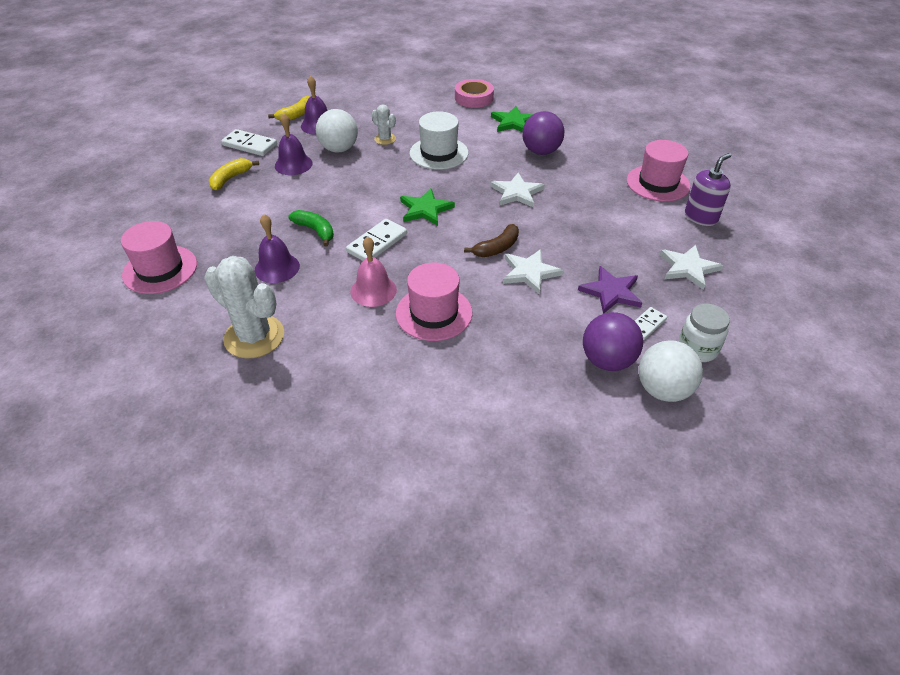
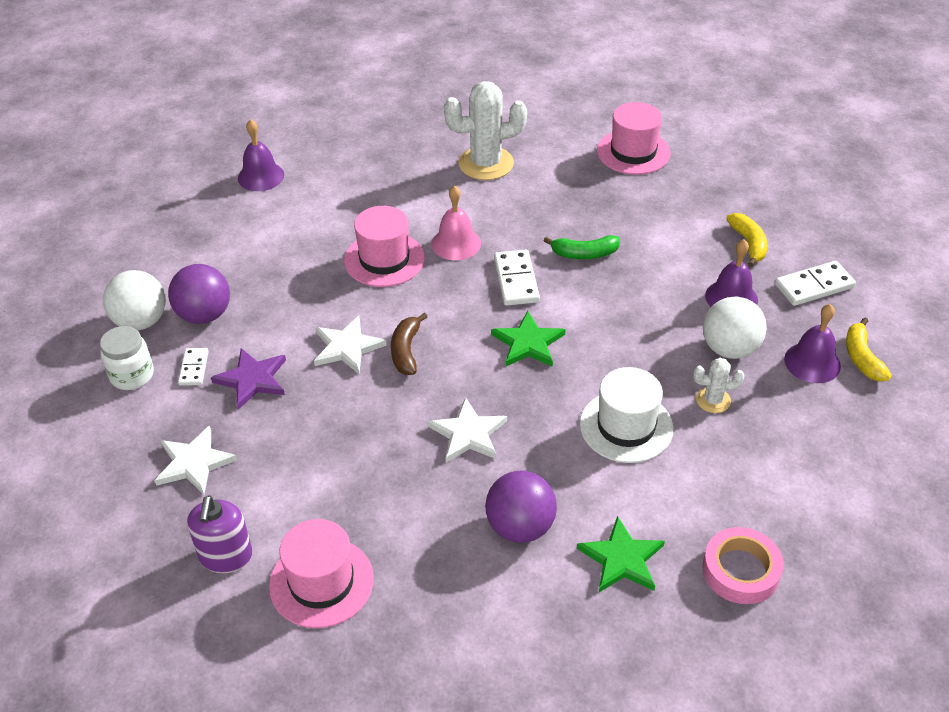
camera: 135 degrees right, 0 degrees up
purple bell [255,214,300,283] -> purple bell moved to [238,119,284,191]

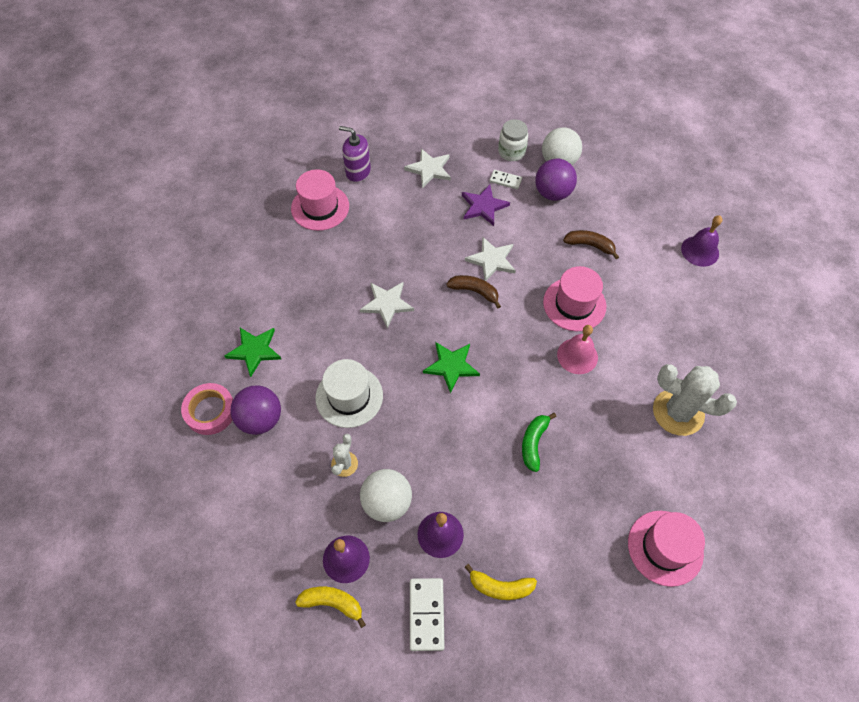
camera: 110 degrees right, 15 degrees up
white cactus [444,81,527,180] -> white cactus turned 75 degrees counterclockwise [653,364,737,436]
purple ball [485,471,557,543] -> purple ball moved to [231,385,281,435]
white domino [494,250,540,306] -> none
none -> brown banana [563,230,619,259]

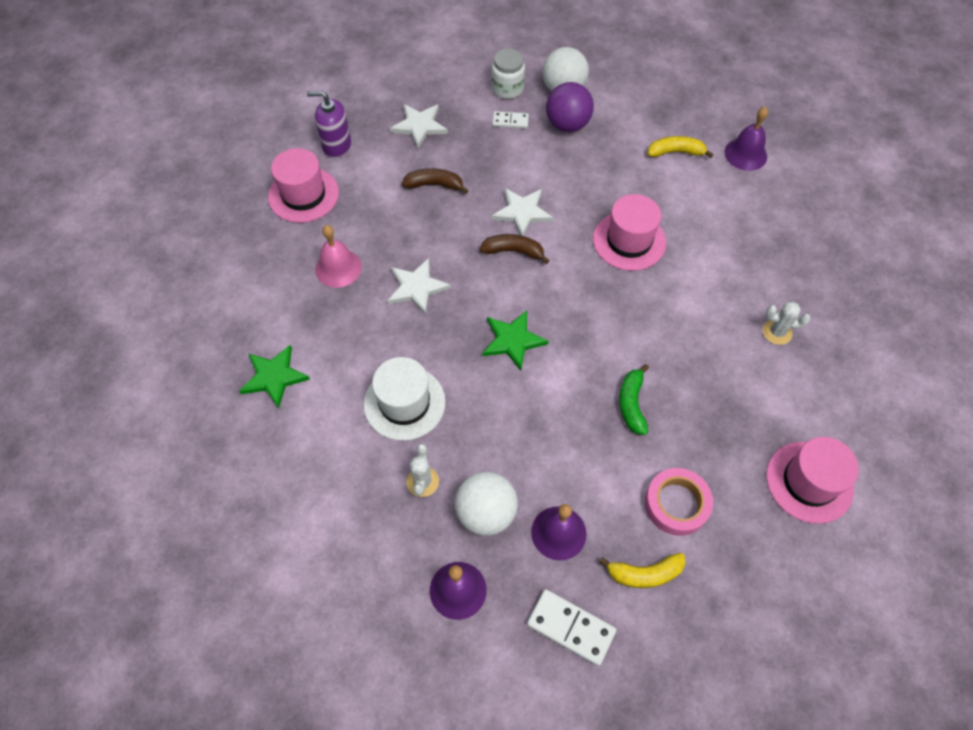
camera: 15 degrees left, 0 degrees up
pink tape [181,383,233,435] -> pink tape moved to [645,468,713,536]
purple ball [231,385,281,435] -> none
yellow banana [295,587,366,628] -> yellow banana moved to [648,136,714,158]
white domino [410,578,445,651] -> white domino turned 45 degrees counterclockwise [527,589,617,666]
purple star [462,185,510,226] -> none
pink bell [557,325,598,374] -> pink bell moved to [315,225,362,288]
brown banana [563,230,619,259] -> brown banana moved to [402,168,468,194]
white cactus [653,364,737,436] -> white cactus [763,302,810,345], size x0.50

